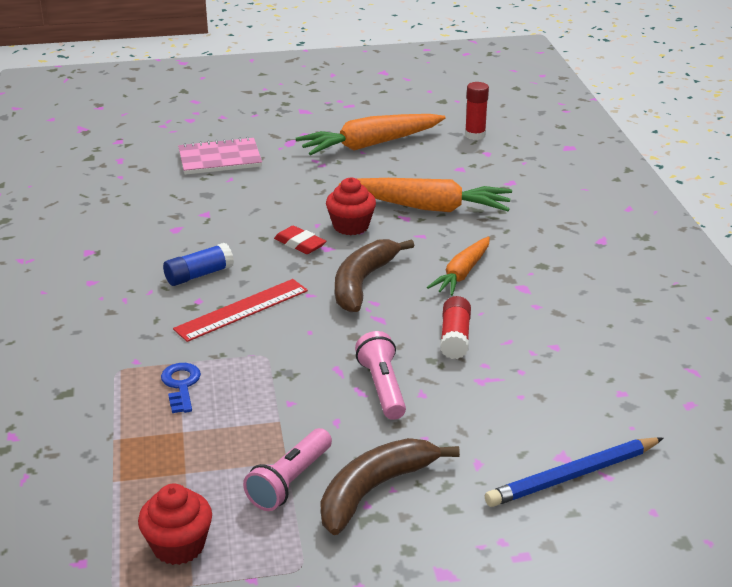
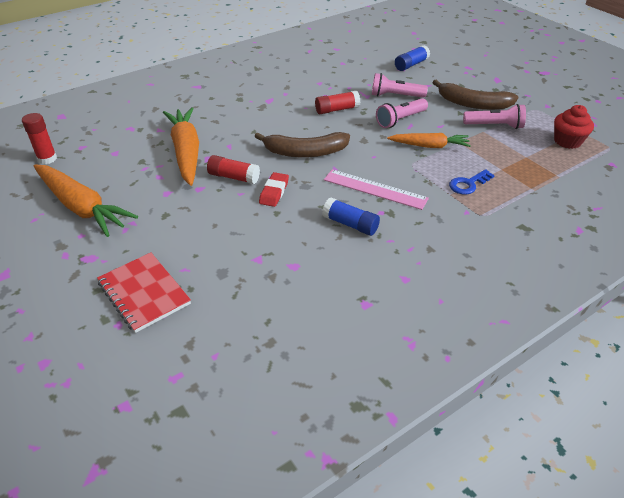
camera: 115 degrees left, 10 degrees up
red ruler [173,279,308,342] -> pink ruler [324,169,429,210]
pink notebook [178,137,262,175] -> red notebook [97,252,191,333]
red cupcake [326,177,376,235] -> red glue stick [207,155,260,184]
orange carrot [427,237,490,296] -> orange carrot moved to [387,133,471,148]
blue pencil [485,437,663,507] -> blue glue stick [395,45,430,71]
none -> pink flashlight [372,73,428,98]

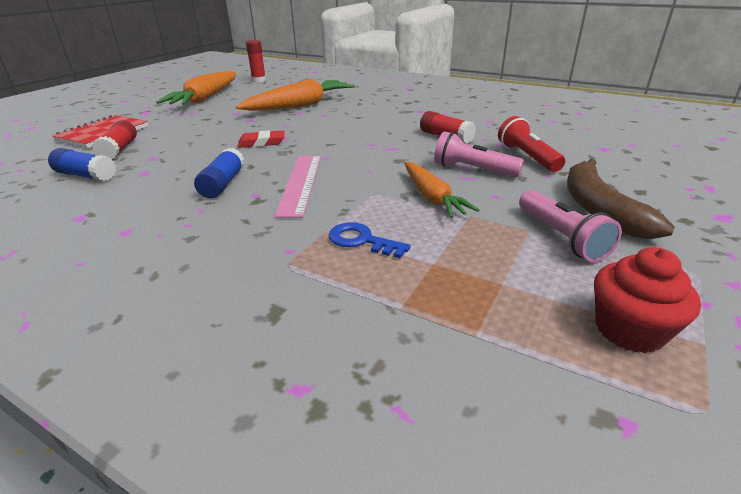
camera: 65 degrees right, 10 degrees down
red glue stick [207,155,260,184] -> red glue stick moved to [92,120,137,159]
brown banana [254,132,350,158] -> none
pink flashlight [372,73,428,98] -> red flashlight [498,116,565,172]
blue glue stick [395,45,430,71] -> blue glue stick moved to [48,148,116,181]

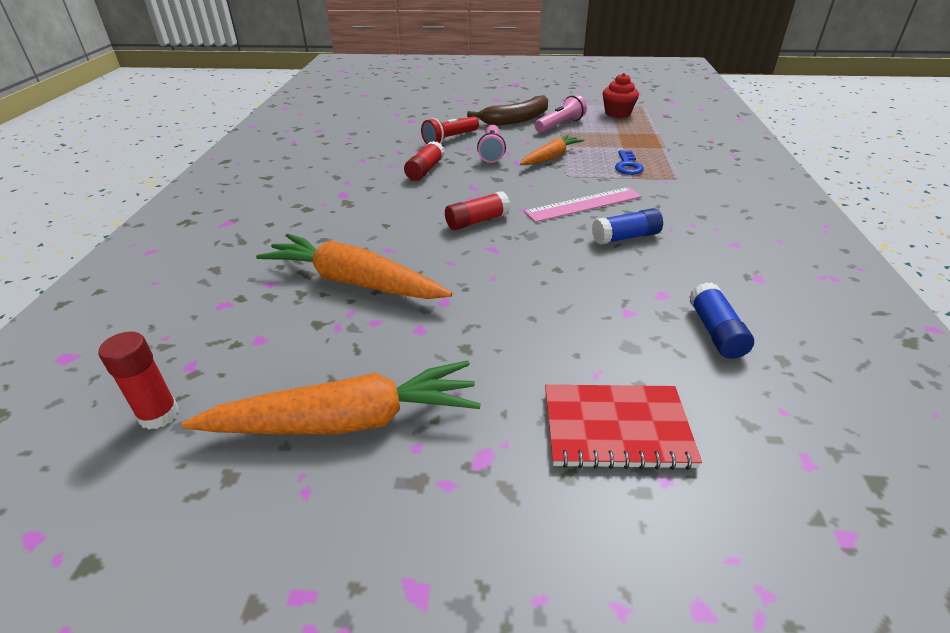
camera: 115 degrees left, 5 degrees up
red glue stick [92,120,137,159] -> red glue stick moved to [445,191,510,230]
red eraser [237,130,284,148] -> none

